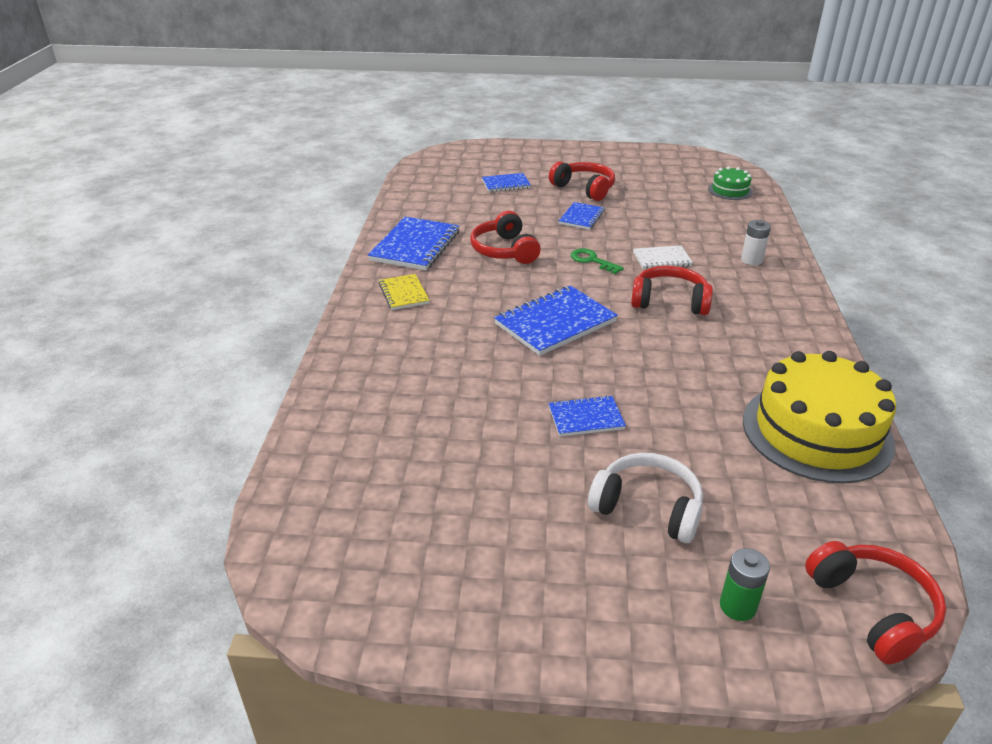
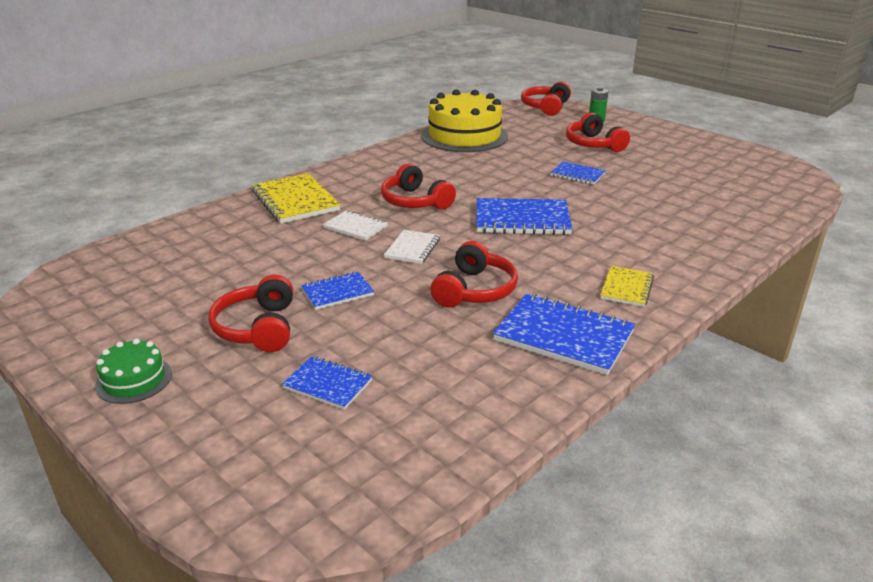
camera: 140 degrees left, 5 degrees down
blue notebook [368,217,459,270] -> blue notebook turned 60 degrees clockwise [493,293,635,375]
green key [571,248,624,274] -> white notebook [384,230,440,264]
white headphones [588,453,703,543] -> red headphones [566,113,630,152]
green cake [708,166,753,200] -> green cake moved to [95,339,172,404]
white battery [741,220,771,266] -> yellow notebook [252,173,340,224]

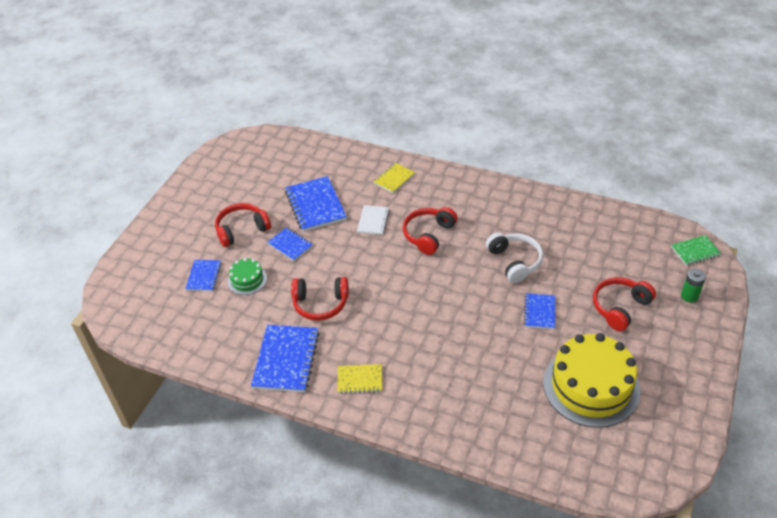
camera: 70 degrees right, 15 degrees up
green cake [95,339,172,404] -> green cake moved to [228,258,267,295]
yellow notebook [252,173,340,224] -> yellow notebook [373,163,415,193], size x0.57
white notebook [384,230,440,264] -> none
yellow cake [422,89,508,152] -> yellow cake moved to [543,333,640,428]
blue notebook [476,198,572,235] -> blue notebook moved to [285,176,347,232]
red headphones [521,82,571,116] -> green notebook [671,235,721,265]
none -> white headphones [486,232,543,283]

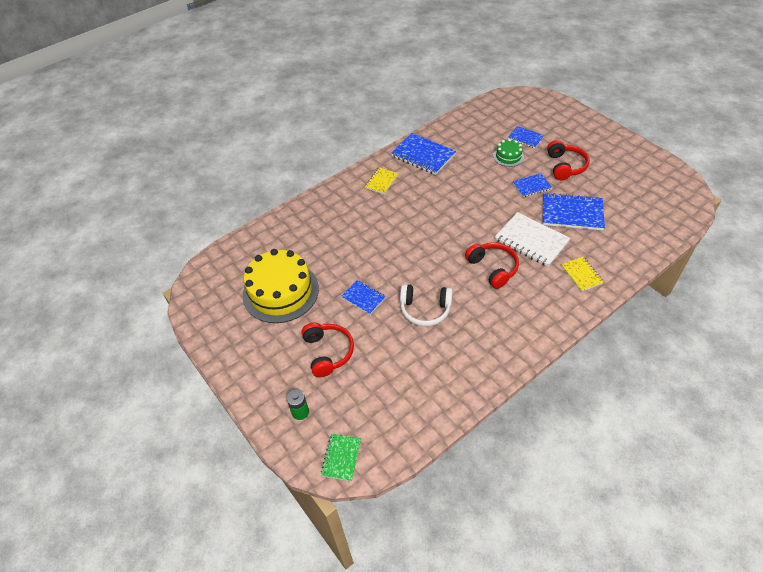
camera: 120 degrees right, 5 degrees up
red headphones [291,277,349,321] -> none
white notebook [357,205,390,235] -> white notebook [495,212,570,267], size x1.76

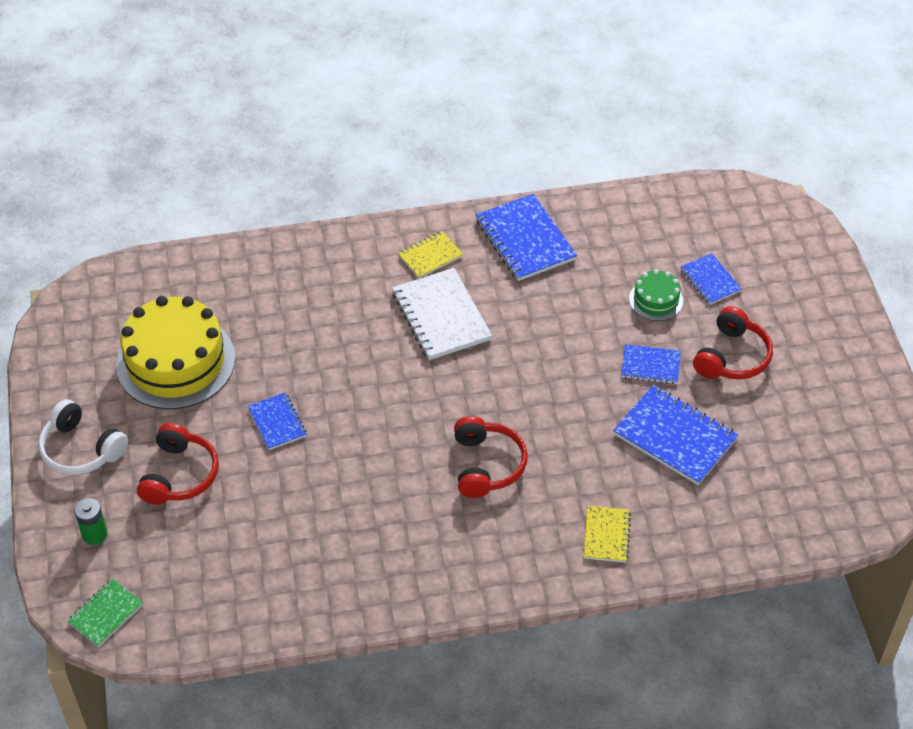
camera: 25 degrees right, 0 degrees up
white headphones [400,284,453,326] -> white headphones moved to [38,399,128,475]
white notebook [495,212,570,267] -> white notebook moved to [392,268,492,360]

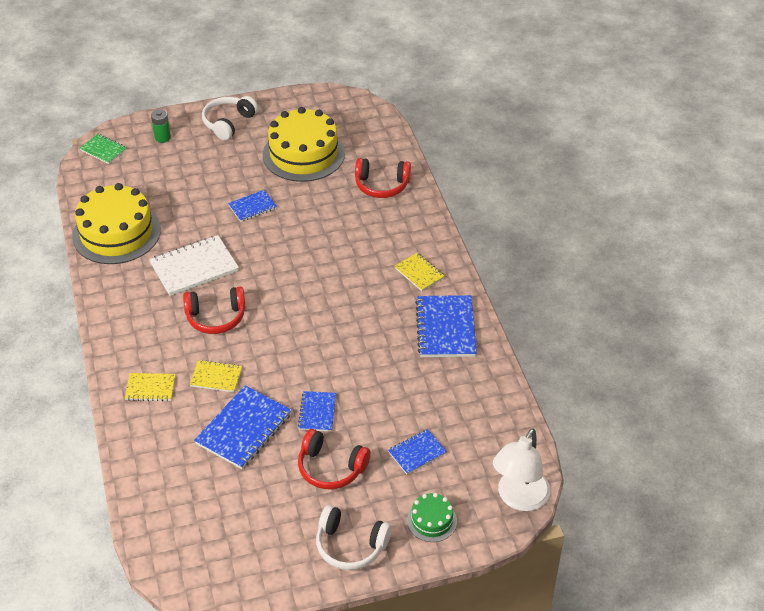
camera: 85 degrees right, 5 degrees down
red headphones [137,423,219,505] -> red headphones moved to [355,158,411,198]
white notebook [392,268,492,360] -> white notebook moved to [149,235,239,296]
blue notebook [476,194,577,281] -> blue notebook turned 60 degrees counterclockwise [415,295,477,357]
green cake [629,269,683,321] -> green cake moved to [407,493,457,542]
none -> yellow cake [72,183,161,264]
none -> yellow notebook [190,360,242,392]
none -> white headphones [316,505,392,570]
none -> white lamp [493,428,550,511]

